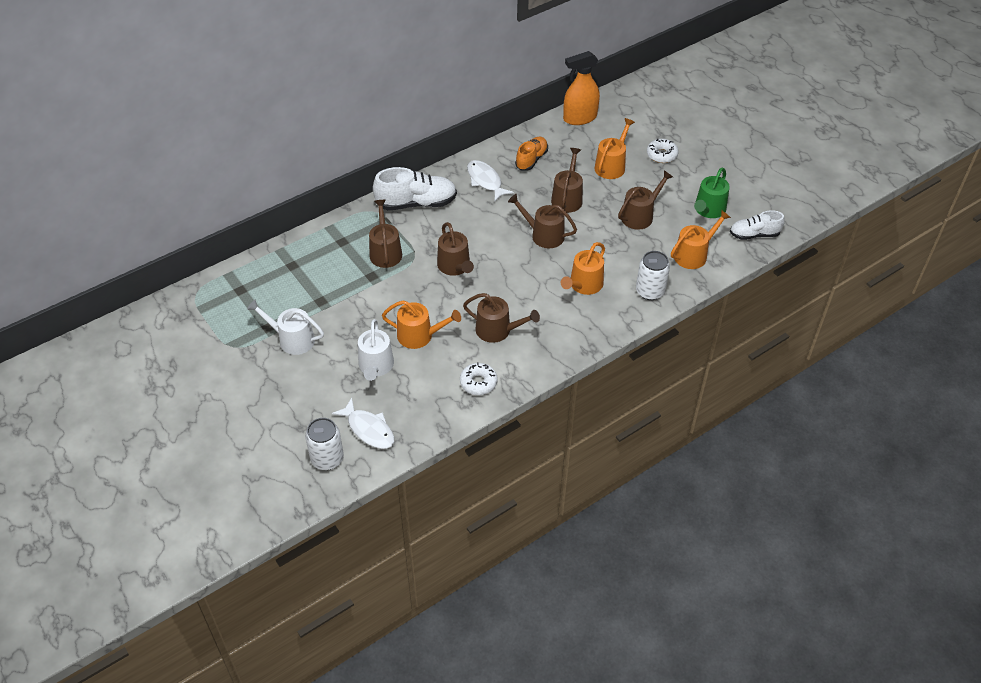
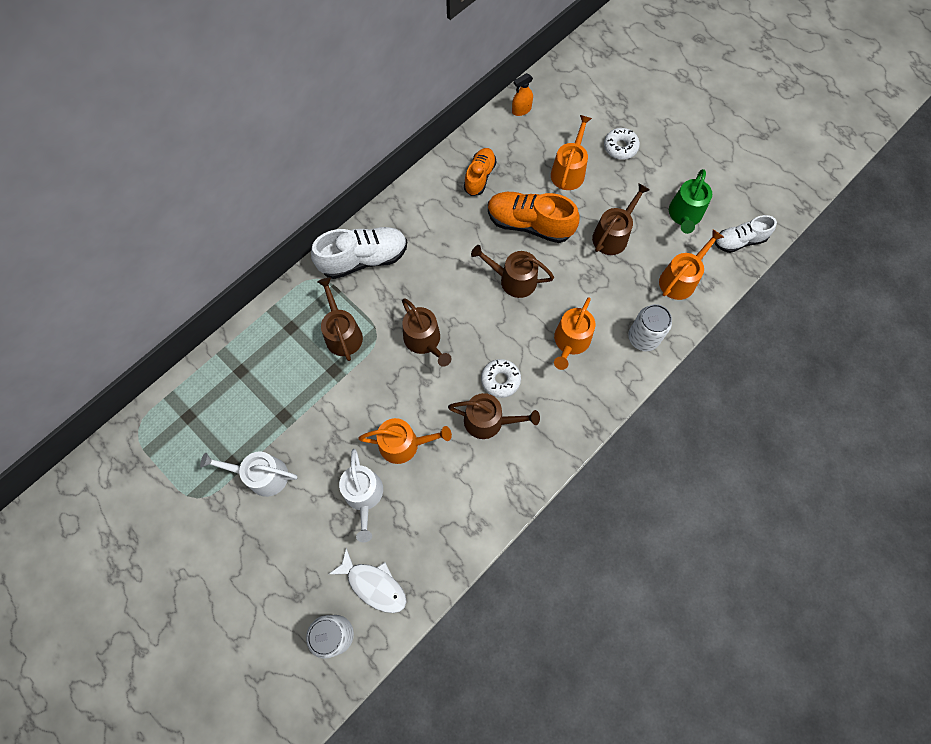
camera: 10 degrees left, 20 degrees up
white donut [460,362,498,395] -> white donut moved to [481,359,521,398]
white fish [467,160,514,201] -> none
brown watering can [551,148,583,213] -> orange shoe [488,192,580,243]
orange spray bottle [563,51,600,125] -> orange spray bottle [512,73,533,116], size x0.54

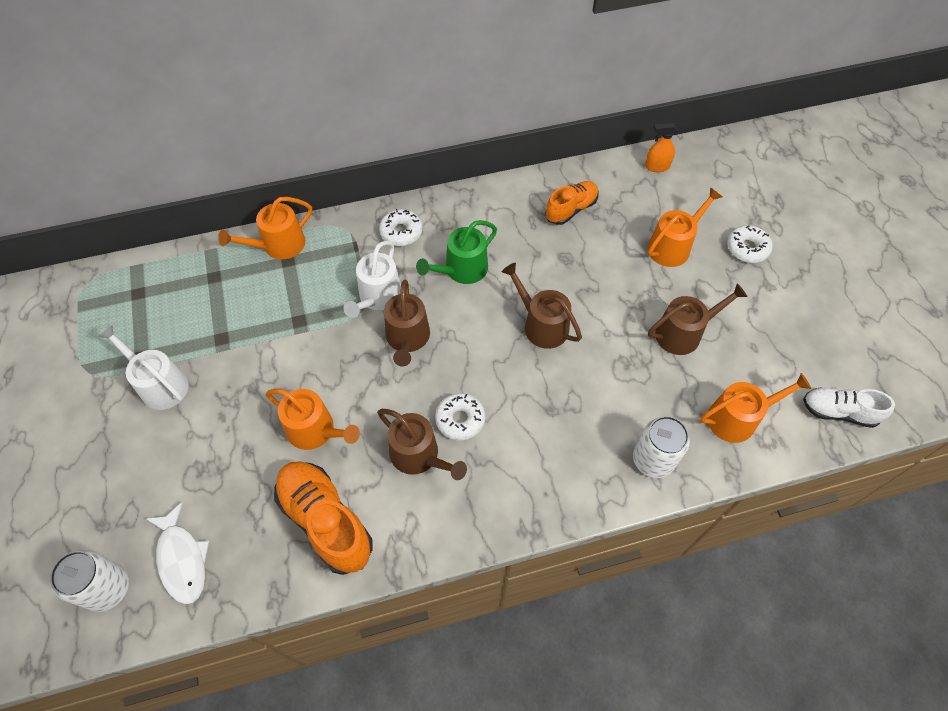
camera: 30 degrees right, 10 degrees down
white shoe [311,227,407,279] -> white donut [379,209,422,246]
brown watering can [318,278,363,361] -> none
white watering can [339,449,383,542] -> white watering can moved to [344,241,401,318]
orange shoe [488,192,580,243] -> orange shoe moved to [274,462,373,575]
orange watering can [554,297,595,370] -> orange watering can moved to [218,197,312,259]
green watering can [669,169,712,234] -> green watering can moved to [416,220,497,284]

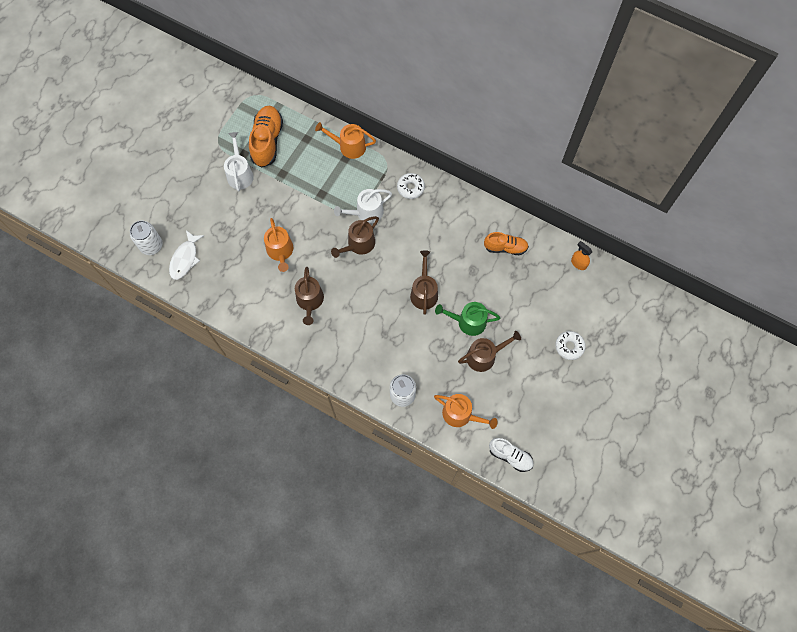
camera: 45 degrees right, 10 degrees up
orange shoe [274,462,373,575] -> orange shoe moved to [249,106,283,167]
green watering can [416,220,497,284] -> green watering can moved to [435,302,501,336]
white donut [435,393,485,441] -> none
orange watering can [648,187,722,267] -> none
brown watering can [648,283,748,355] -> brown watering can turned 45 degrees counterclockwise [458,331,521,372]
white shoe [803,387,895,428] -> white shoe turned 150 degrees clockwise [489,438,534,472]

